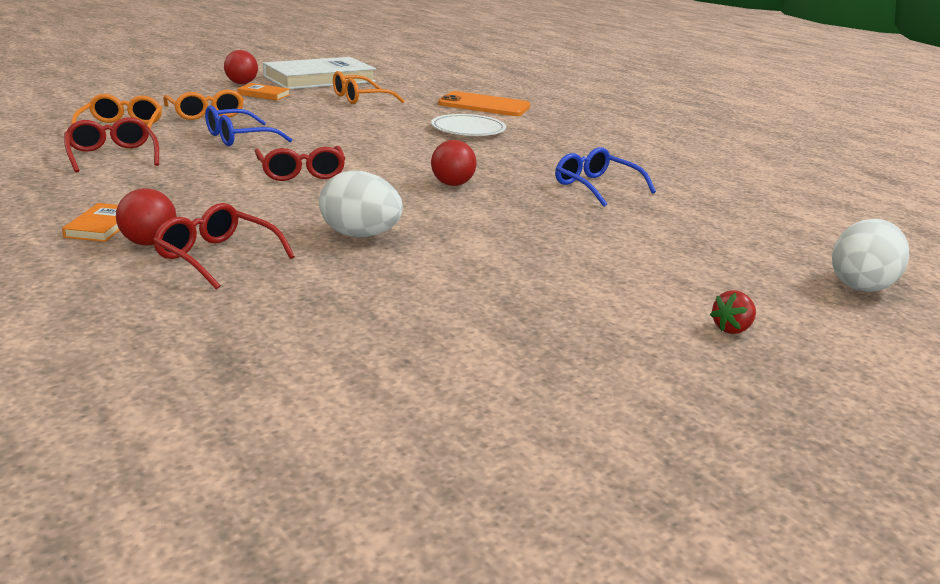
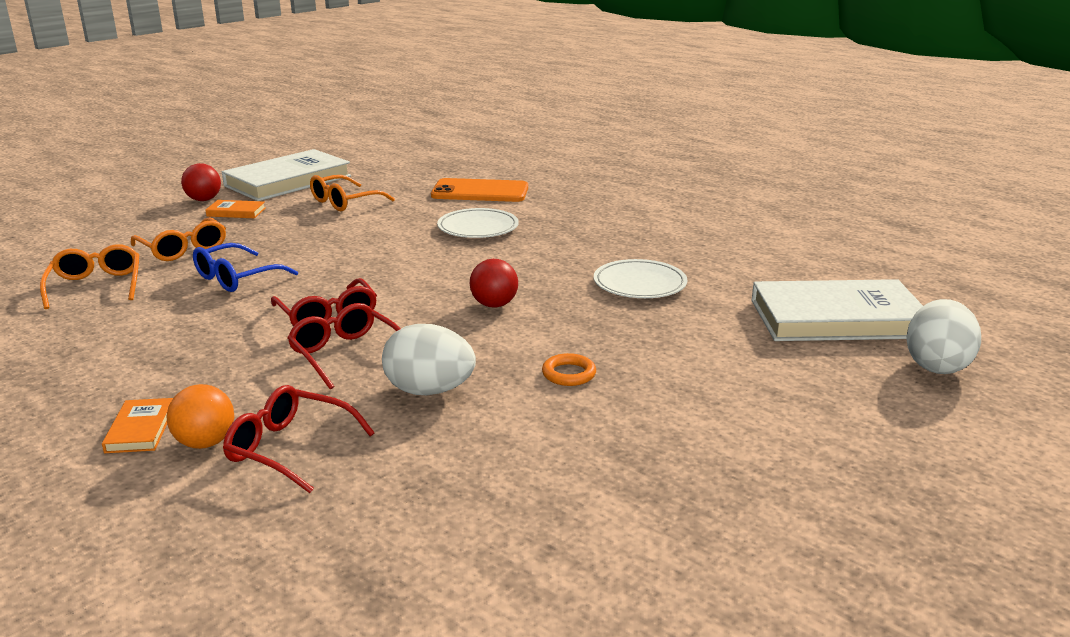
camera: 10 degrees left, 0 degrees up
red glasses [64,117,159,173] -> red glasses moved to [287,303,401,390]
red ball [116,188,177,245] -> orange ball [167,384,234,449]
blue glasses [555,147,656,207] -> white plate [594,259,687,298]
red strawberry [710,290,756,334] -> none
none -> orange ring [542,353,596,386]
none -> white book [751,279,923,341]

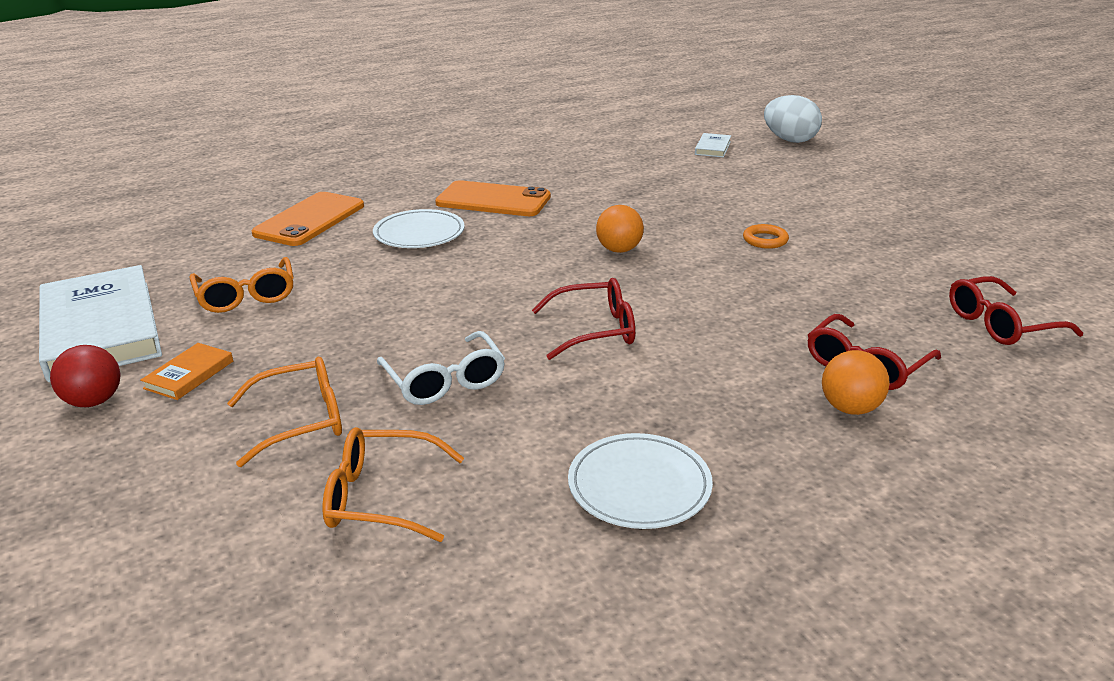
camera: 70 degrees left, 5 degrees up
orange book [102,398,173,453] -> none
blue glasses [193,243,298,292] -> white glasses [377,331,505,405]
red glasses [287,303,401,390] -> red glasses moved to [949,276,1083,345]
white egg [382,324,476,395] -> none
red ball [470,259,518,308] -> orange ball [596,205,644,253]
white plate [594,259,687,298] -> white plate moved to [568,433,713,529]
white book [751,279,923,341] -> white book [695,133,731,157], size x0.42
none -> orange phone [435,180,551,216]

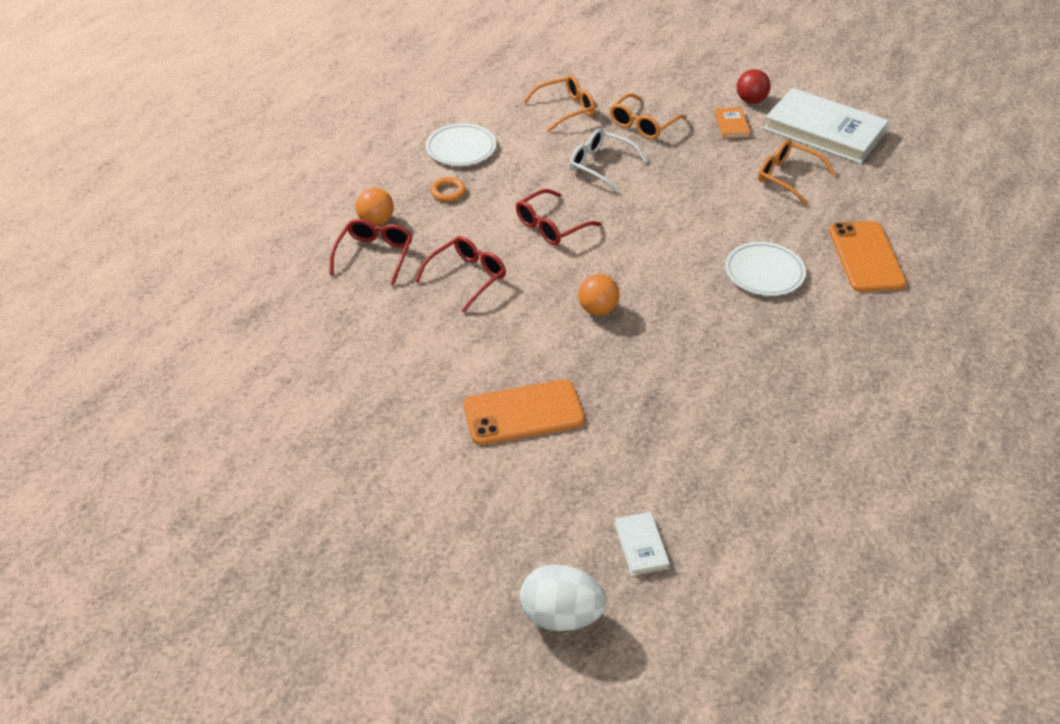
camera: 150 degrees right, 15 degrees up
orange phone [435,180,551,216] -> orange phone moved to [464,380,585,445]
orange ring [743,224,789,249] -> orange ring moved to [430,177,466,202]
red glasses [949,276,1083,345] -> red glasses moved to [415,236,506,312]

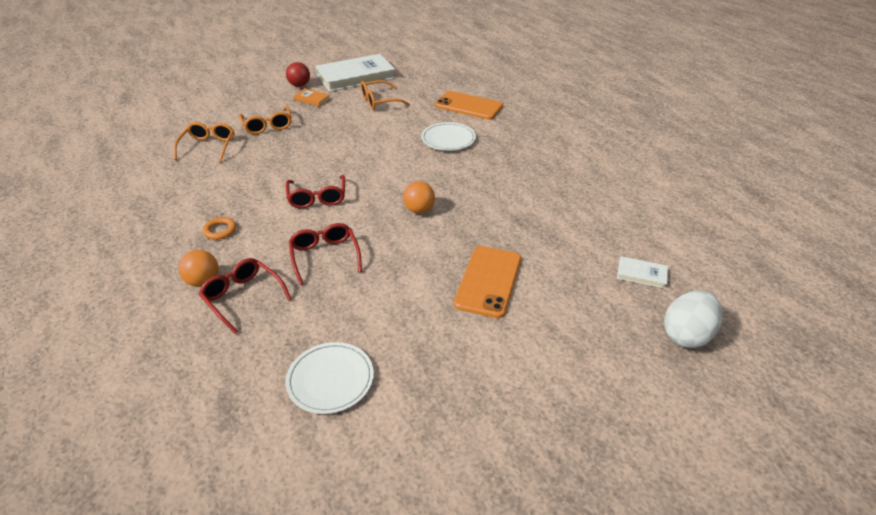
camera: 60 degrees left, 5 degrees down
white plate [426,123,496,166] -> white plate moved to [285,342,374,414]
white glasses [569,128,648,193] -> none

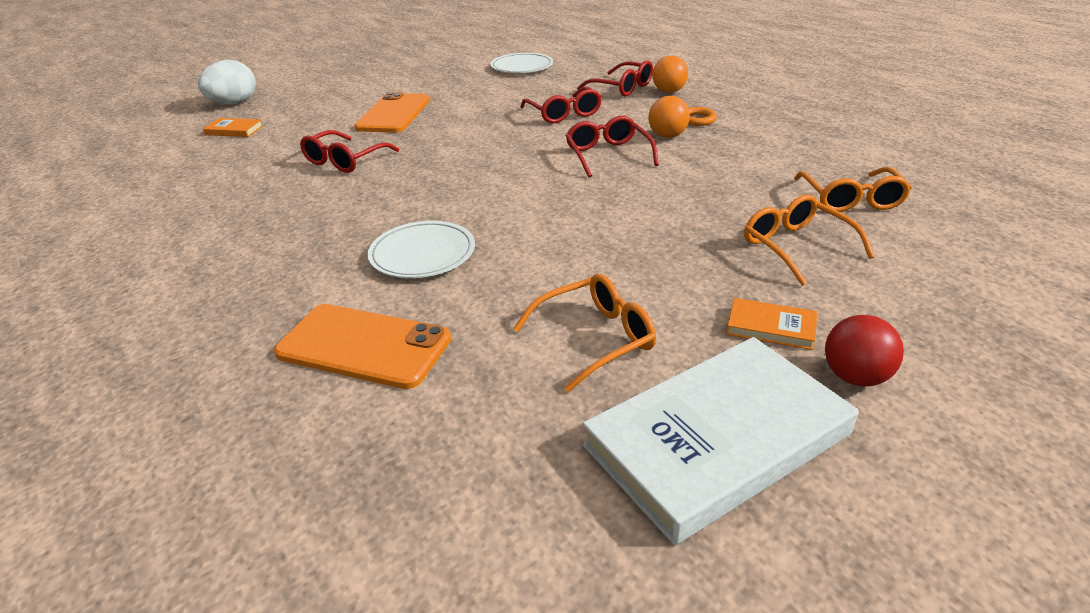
camera: 175 degrees right, 5 degrees down
orange ball [403,181,435,214] -> orange ball moved to [648,96,690,138]
white book [617,256,668,289] -> orange book [203,118,263,137]
none -> red glasses [300,130,399,173]

